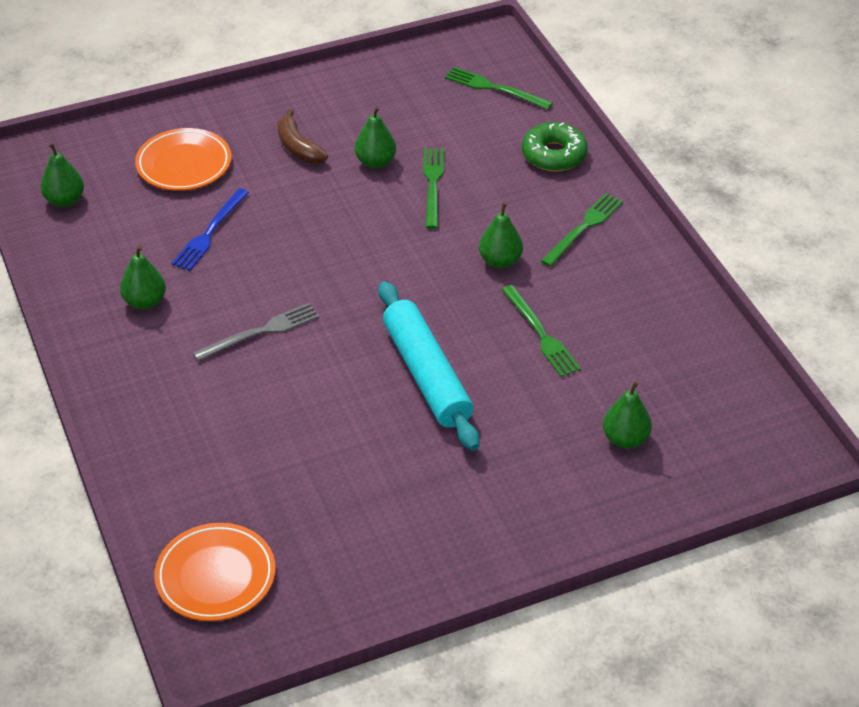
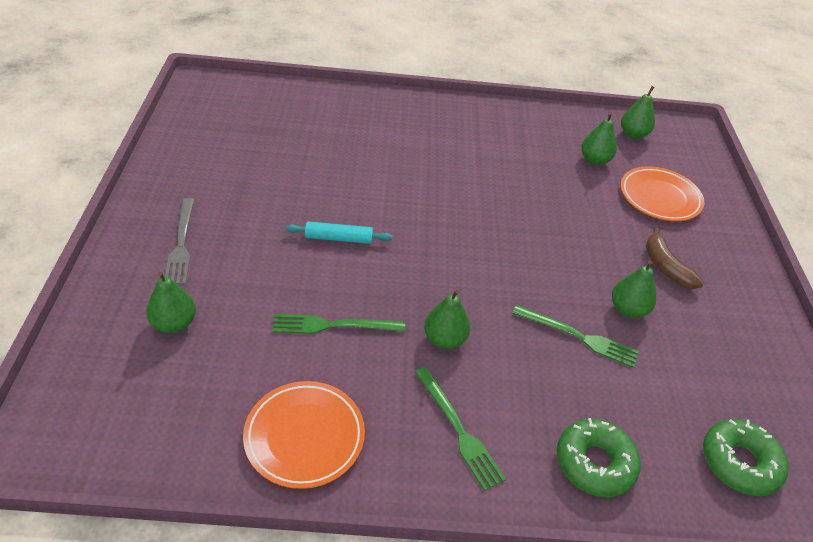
camera: 110 degrees right, 0 degrees up
green pear [120,246,166,310] -> green pear moved to [581,112,617,166]
orange plate [154,523,275,621] -> orange plate moved to [243,381,365,489]
blue fork [171,188,249,271] -> none
grey fork [193,303,319,361] -> grey fork moved to [165,198,195,284]
brown banana [277,109,328,164] -> brown banana turned 105 degrees counterclockwise [646,227,704,289]
turquoise rolling pin [379,281,480,451] -> turquoise rolling pin [286,221,392,244], size x0.51
green fork [445,67,553,110] -> green donut [703,419,789,496]

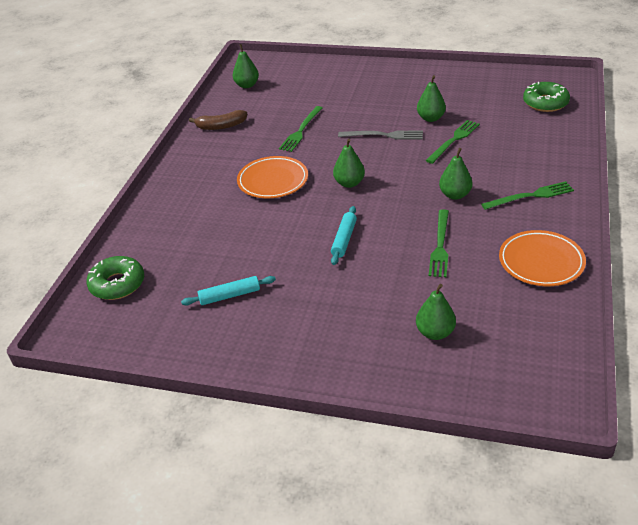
camera: 70 degrees left, 5 degrees down
grey fork [165,198,195,284] -> grey fork moved to [338,131,423,140]
green donut [557,418,641,498] -> green donut moved to [86,256,144,300]
green pear [581,112,617,166] -> green pear moved to [333,139,365,188]
orange plate [620,166,705,221] -> orange plate moved to [237,156,308,198]
brown banana [646,227,704,289] -> brown banana moved to [189,110,247,130]
none -> turquoise rolling pin [181,276,276,305]
none -> green fork [279,106,323,152]

